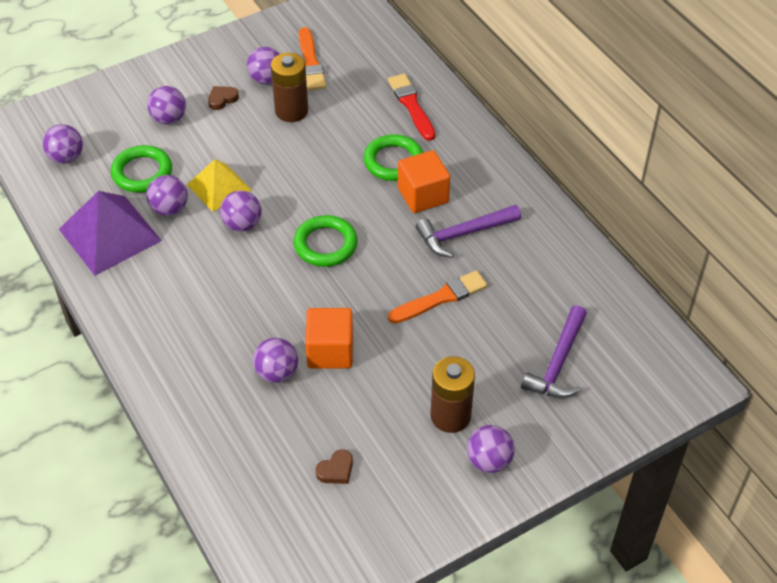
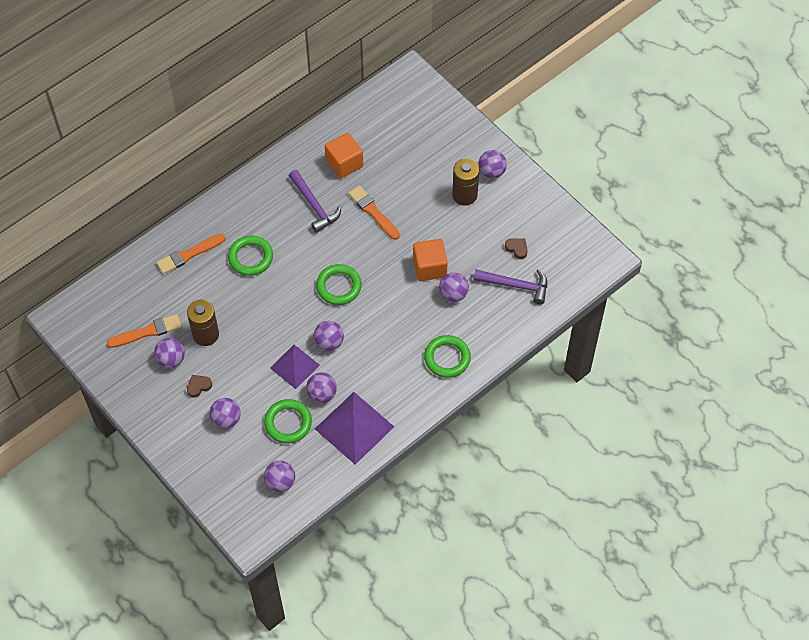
camera: 100 degrees left, 10 degrees up
yellow pyramid [187,159,251,212] -> purple pyramid [270,345,320,389]
brown heart [208,86,239,110] -> brown heart turned 105 degrees clockwise [187,375,212,398]
red brush [388,74,435,141] -> orange brush [156,234,225,274]
orange cube [398,150,450,213] -> orange cube moved to [325,132,363,178]
purple hammer [521,305,587,398] -> purple hammer moved to [473,269,547,304]
none -> green ring [424,335,471,378]

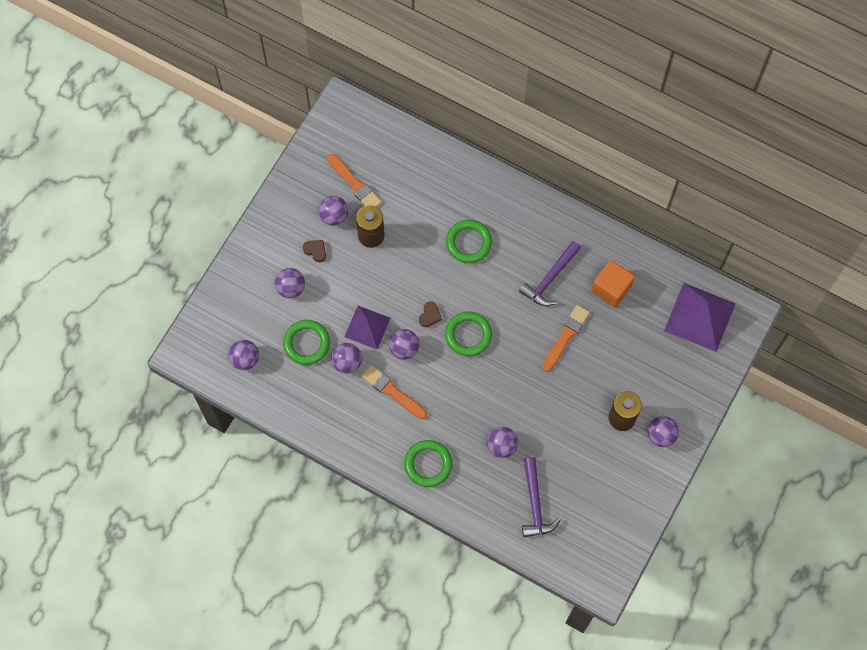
camera: 70 degrees right, 10 degrees up
orange brush [156,234,225,274] -> orange brush moved to [361,365,427,419]
purple pyramid [315,392,394,465] -> purple pyramid moved to [664,283,736,352]
orange cube [413,239,448,281] -> none
brown heart [505,238,528,259] -> brown heart moved to [419,301,442,327]

